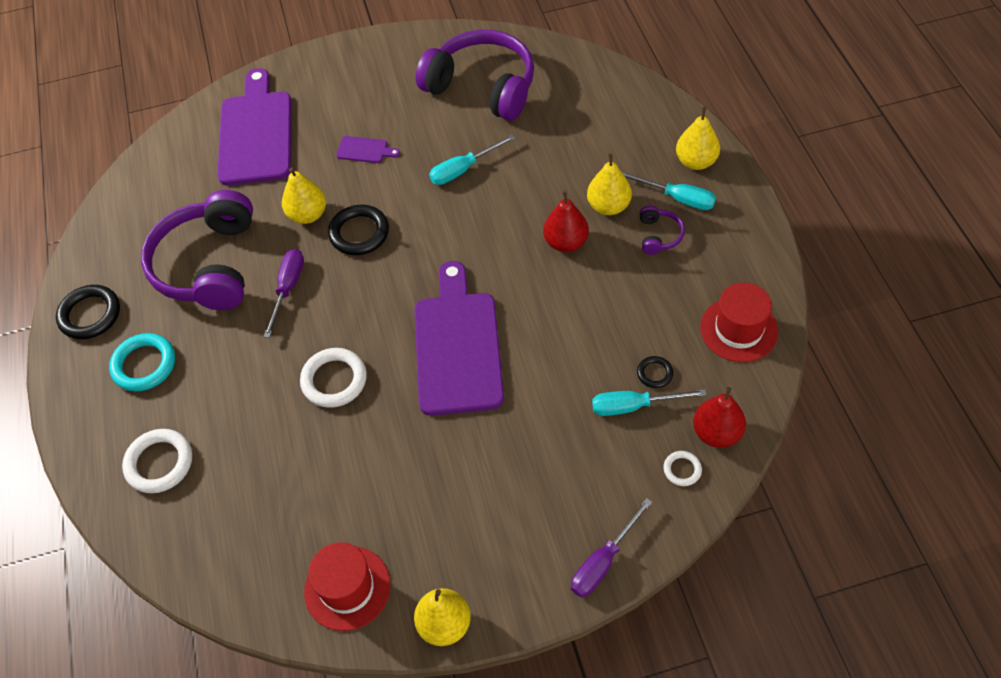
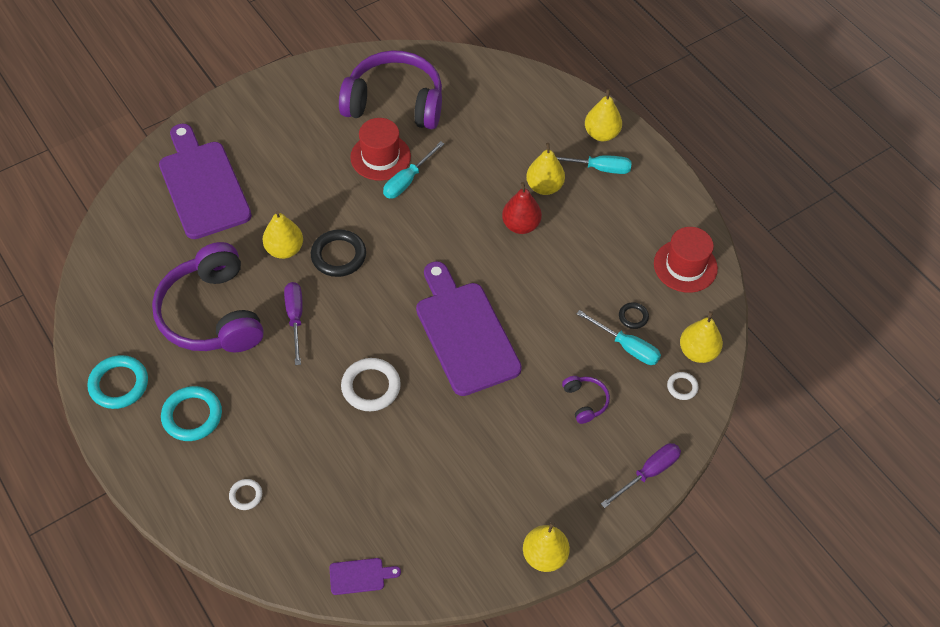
camera: 25 degrees left, 0 degrees up
black ring [56,285,120,339] -> turquoise ring [87,355,148,409]
white ring [122,429,192,493] -> white ring [229,479,262,510], size x0.53
red hat [304,542,390,631] -> red hat moved to [350,118,411,181]
purple cutting board [336,136,400,163] -> purple cutting board moved to [329,558,401,595]
purple screwdriver [571,498,652,597] -> purple screwdriver turned 150 degrees counterclockwise [601,443,681,508]
turquoise screwdriver [592,389,707,416] -> turquoise screwdriver turned 120 degrees counterclockwise [576,310,661,365]
purple headphones [640,205,685,255] -> purple headphones moved to [562,376,610,424]
red pear [693,387,746,448] -> yellow pear [680,311,723,363]

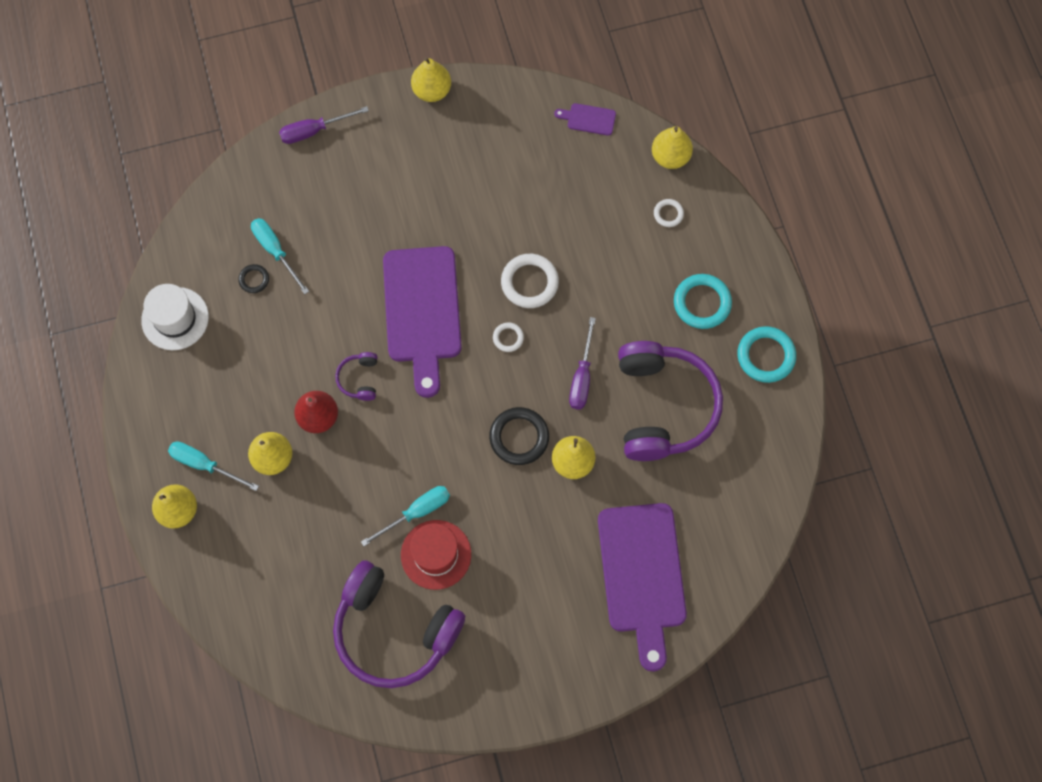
camera: 160 degrees left, 15 degrees up
purple headphones [562,376,610,424] -> purple headphones moved to [335,352,377,401]
red hat [654,227,718,293] -> white hat [141,284,209,350]
white ring [667,372,698,400] -> white ring moved to [493,322,524,352]
yellow pear [680,311,723,363] -> yellow pear moved to [652,126,693,169]

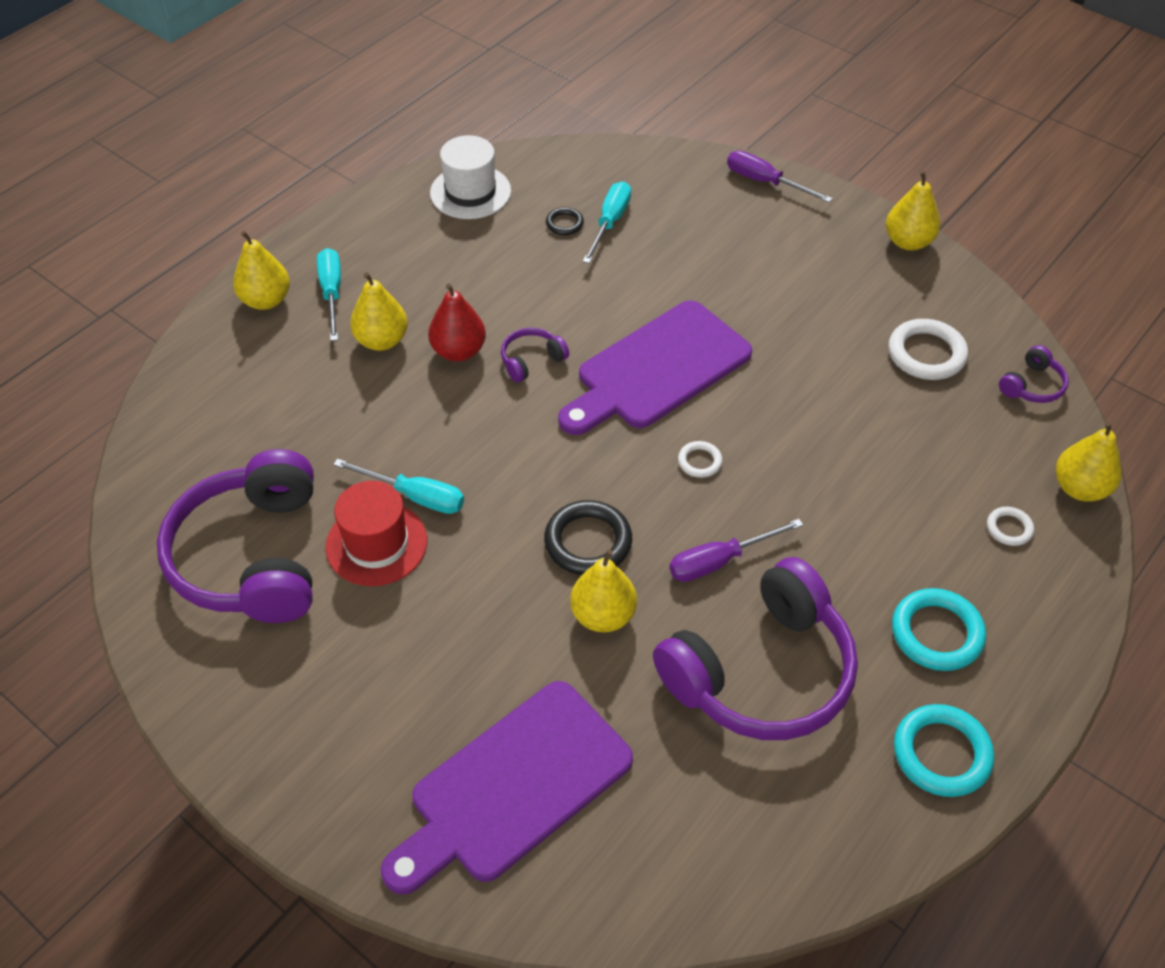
camera: 55 degrees right, 20 degrees down
white ring [501,254,559,308] -> white ring moved to [889,319,968,380]
purple cutting board [554,103,616,136] -> purple headphones [999,345,1069,403]

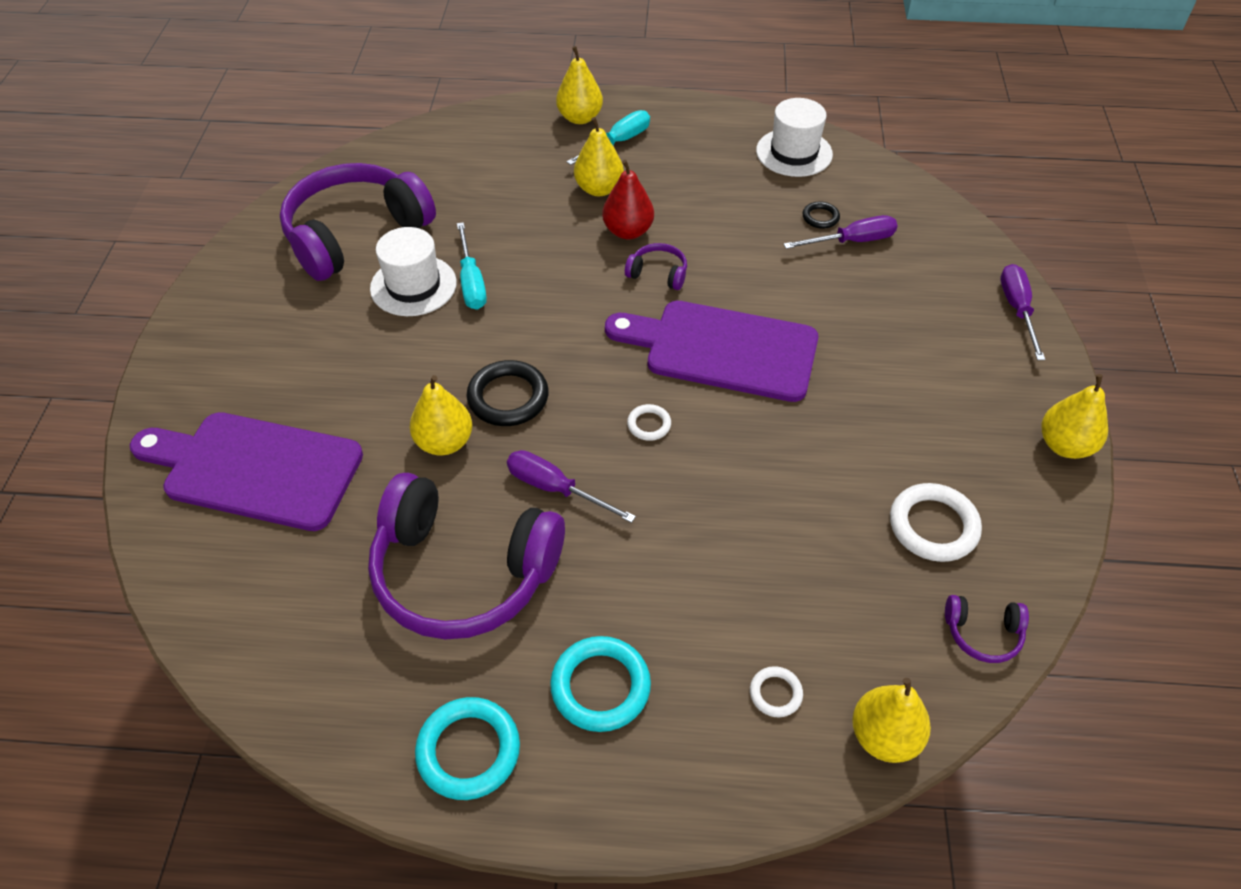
camera: 55 degrees right, 0 degrees up
red hat [325,481,427,586] -> white hat [370,227,457,316]
turquoise screwdriver [583,181,631,263] -> purple screwdriver [783,215,898,249]

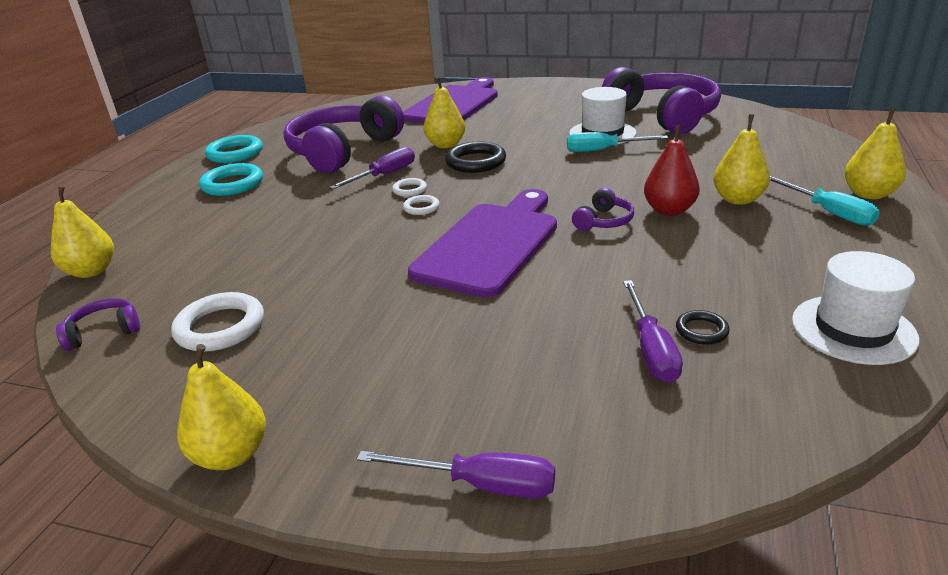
camera: 105 degrees right, 20 degrees down
white ring [750,666,803,717] -> white ring moved to [392,178,427,197]
purple headphones [945,595,1029,663] -> purple headphones turned 45 degrees clockwise [56,298,140,351]

